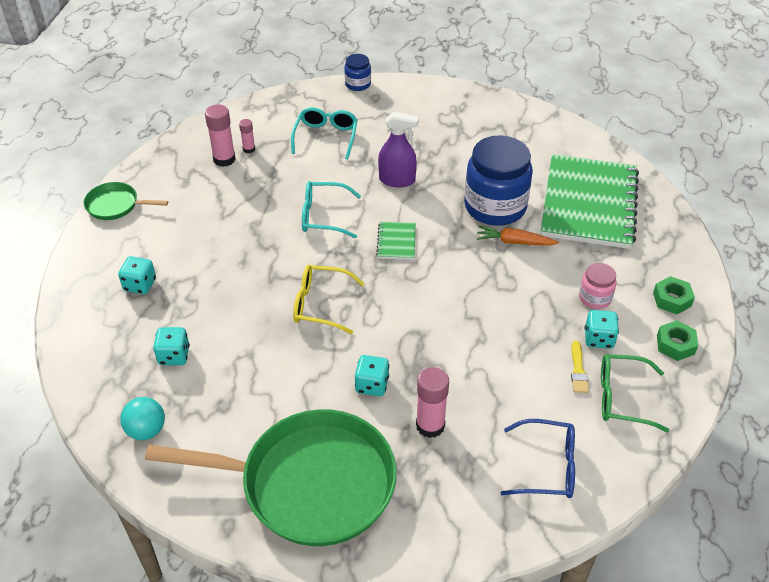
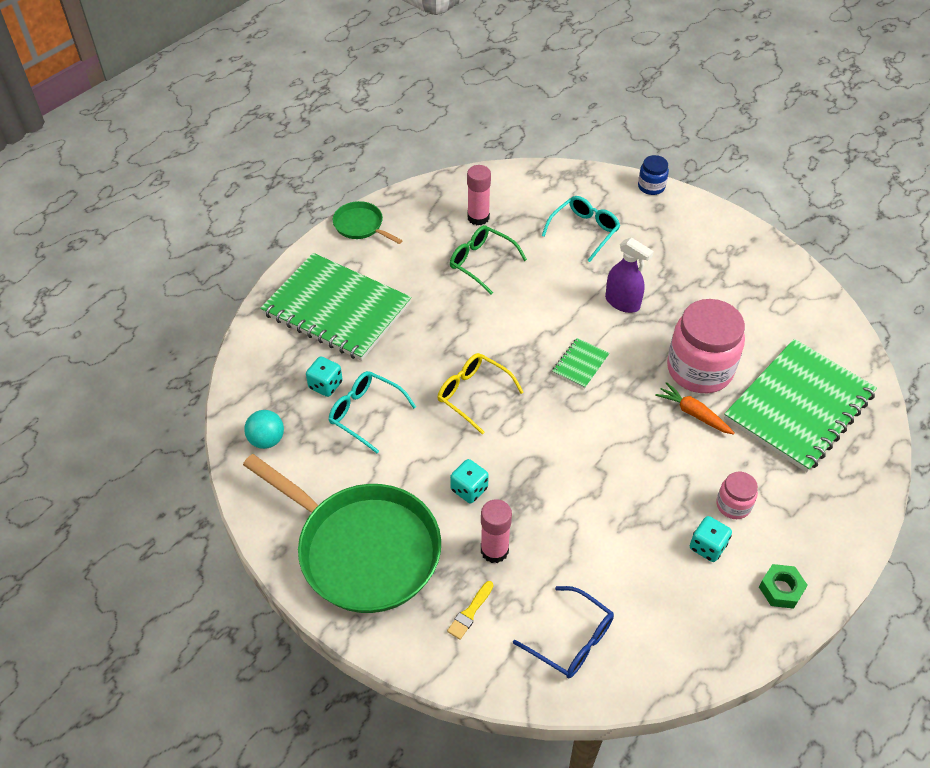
camera: 30 degrees right, 5 degrees up
turquoise dice [118,256,156,294] -> green notebook [260,253,412,361]
pink glue stick [239,119,255,153] -> none
turquoise glasses [302,181,361,238] -> turquoise glasses moved to [329,371,416,453]
blue jar [464,135,533,226] -> pink jar [667,299,745,393]
yellow brush [571,341,589,393] -> yellow brush moved to [447,581,493,640]
green glasses [601,354,669,432] -> green glasses moved to [450,225,527,294]
green nut [653,276,695,314] -> none

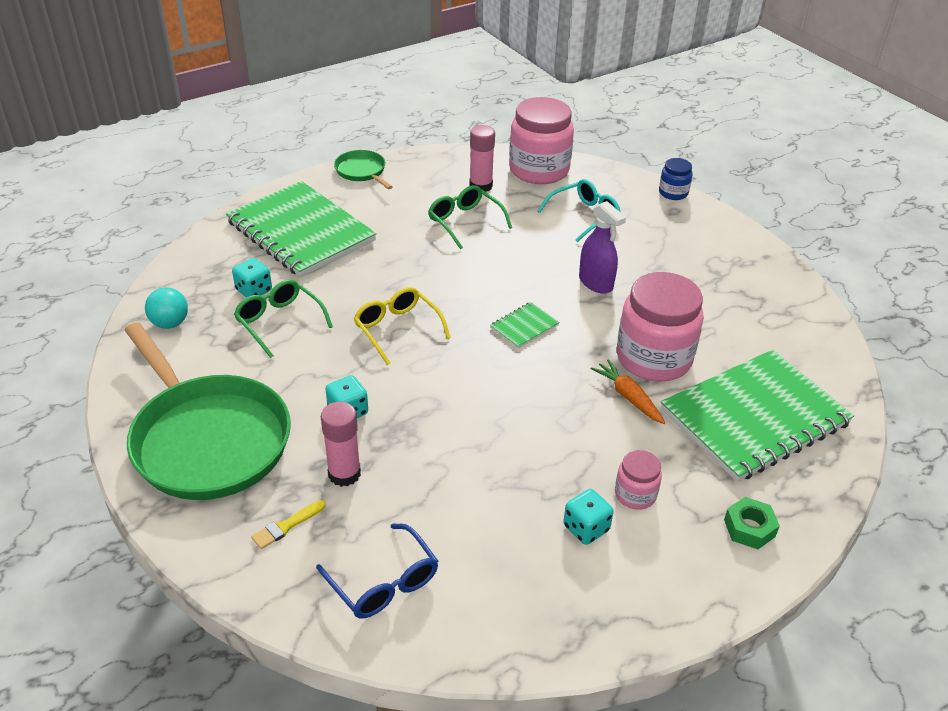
camera: 15 degrees right, 10 degrees down
turquoise glasses [329,371,416,453] -> green glasses [234,279,333,358]
green nut [759,564,808,609] -> green nut moved to [724,497,780,549]
none -> pink jar [509,97,574,184]

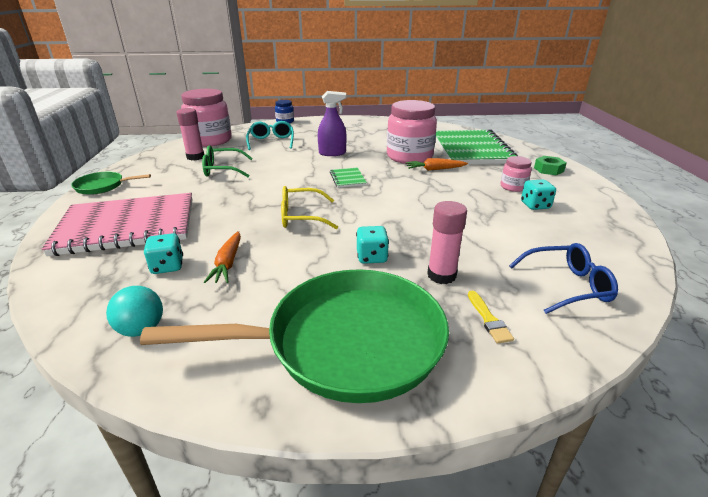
camera: 60 degrees left, 10 degrees down
green notebook [226,181,377,277] -> pink notebook [41,193,193,256]
green glasses [234,279,333,358] -> orange carrot [204,231,241,283]

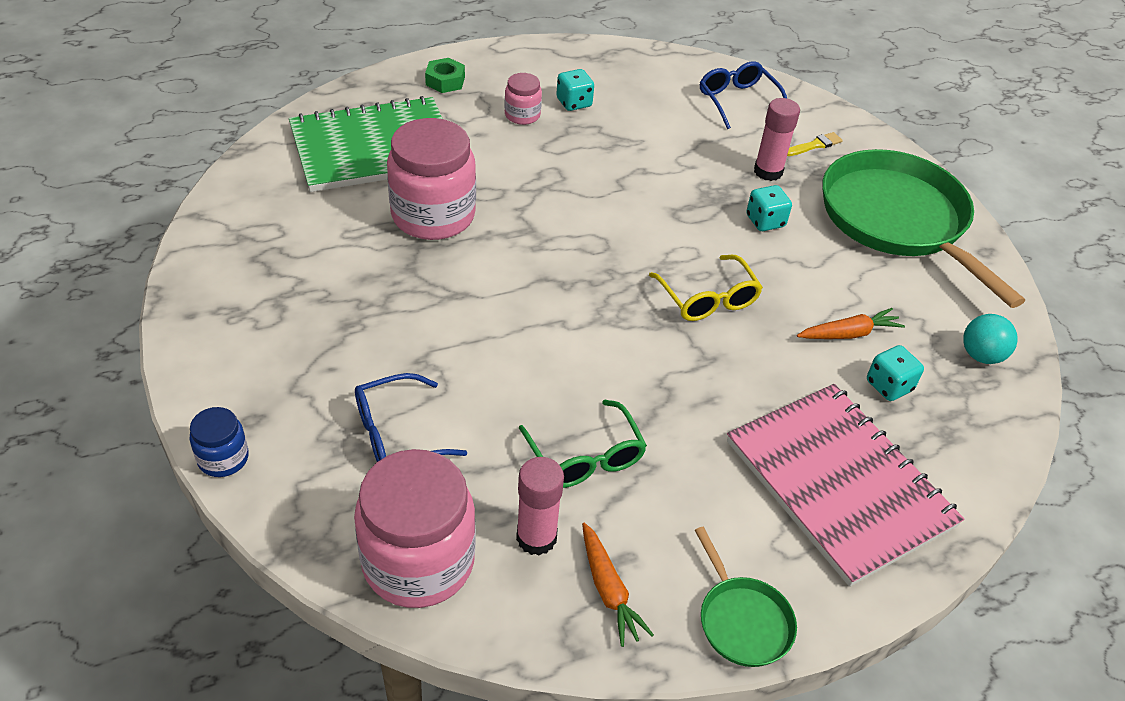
camera: 110 degrees left, 15 degrees up
turquoise glasses [246,121,294,150] -> blue glasses [355,373,467,462]
purple spray bottle [318,91,346,156] -> none
green notebook [330,168,367,188] -> none
orange carrot [406,158,468,171] -> orange carrot moved to [582,523,654,647]

